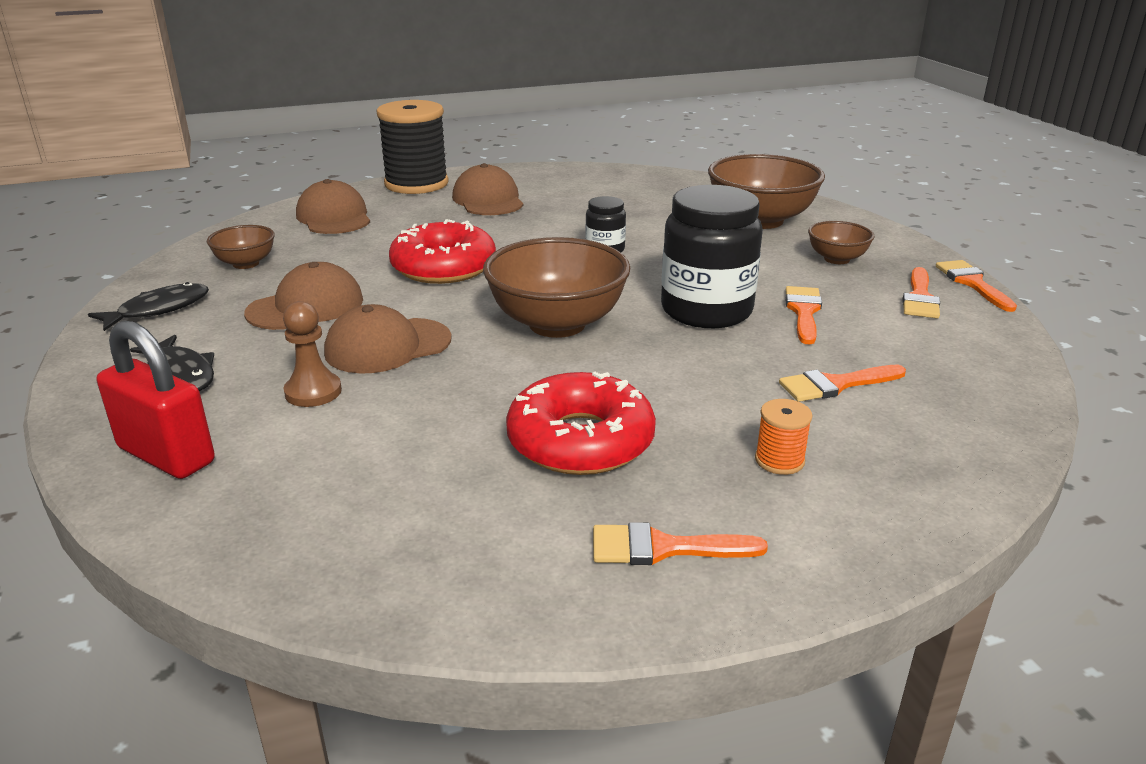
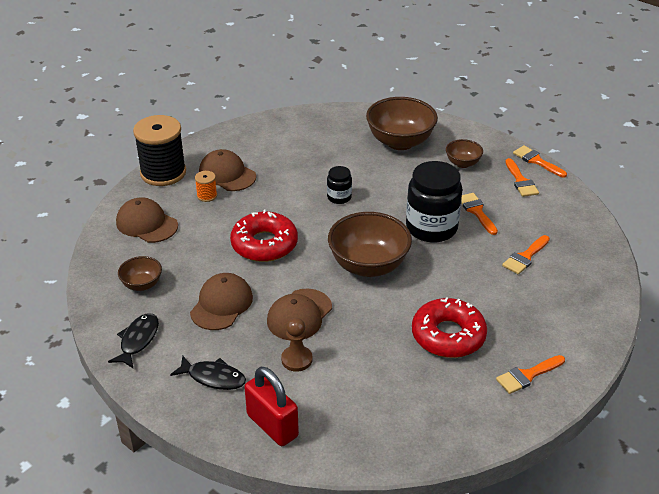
camera: 30 degrees left, 10 degrees up
red padlock [97,320,215,479] -> red padlock turned 45 degrees clockwise [244,367,299,446]
orange spool [755,399,813,475] -> orange spool moved to [195,171,217,202]

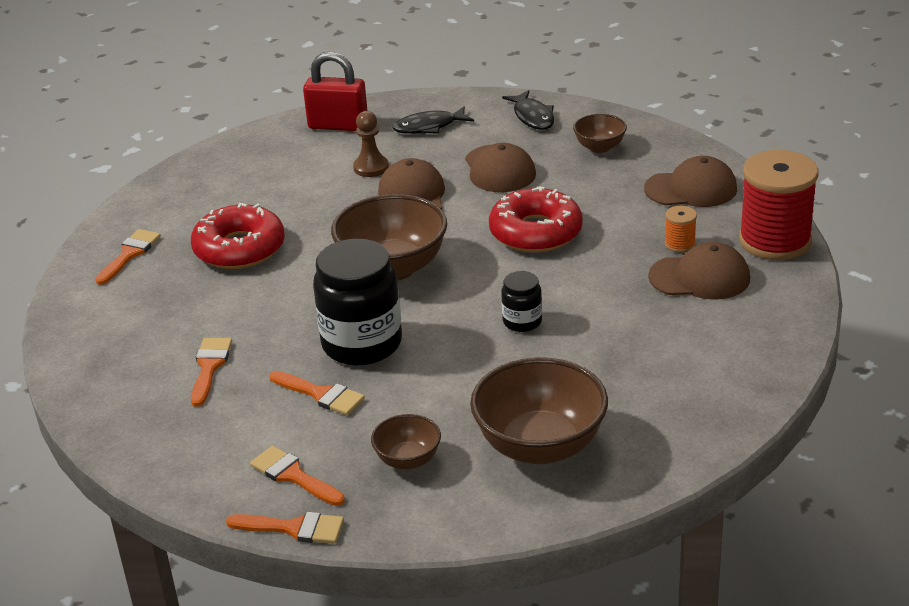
camera: 145 degrees right, 5 degrees down
black spool [133,115,186,186] -> red spool [739,150,819,260]

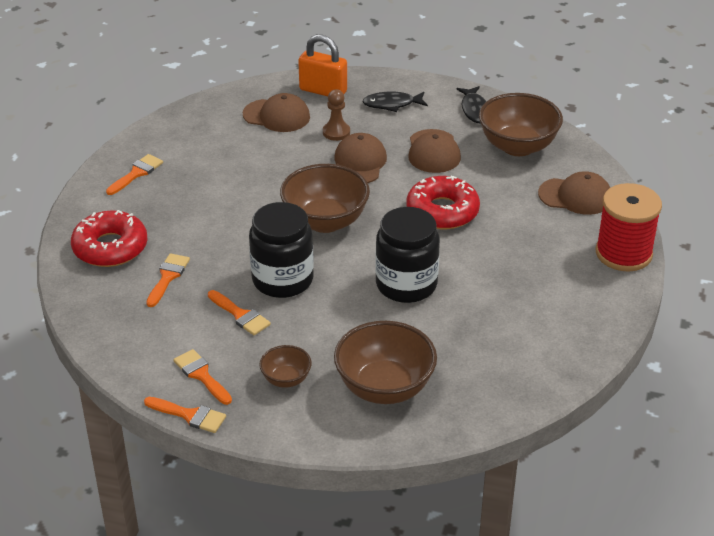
camera: 10 degrees right, 5 degrees up
red donut [191,203,285,269] -> red donut moved to [71,210,148,267]
red padlock [303,51,368,131] -> orange padlock [298,34,347,96]
black jar [501,271,542,332] -> black jar [375,207,440,303], size x2.04
brown bowl [573,114,627,153] -> brown bowl [479,93,563,156], size x1.94
brown cap [648,242,750,300] -> brown cap moved to [243,93,310,132]
orange spool [665,206,697,253] -> none

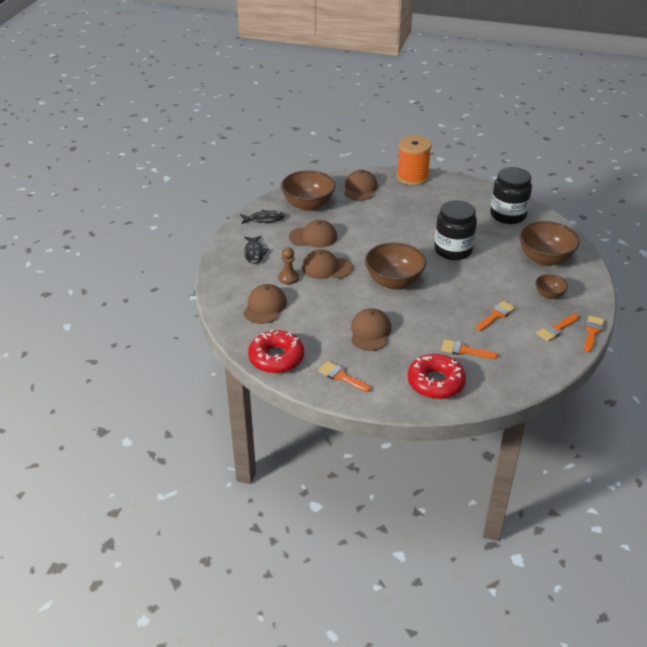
camera: 90 degrees left, 0 degrees up
black jar [249,202,314,298] -> black jar moved to [490,167,532,224]
orange padlock [298,34,347,96] -> none
red donut [406,176,480,229] -> red donut moved to [248,330,304,373]
red spool [596,183,662,272] -> orange spool [397,135,432,186]
none -> brown cap [351,308,391,351]

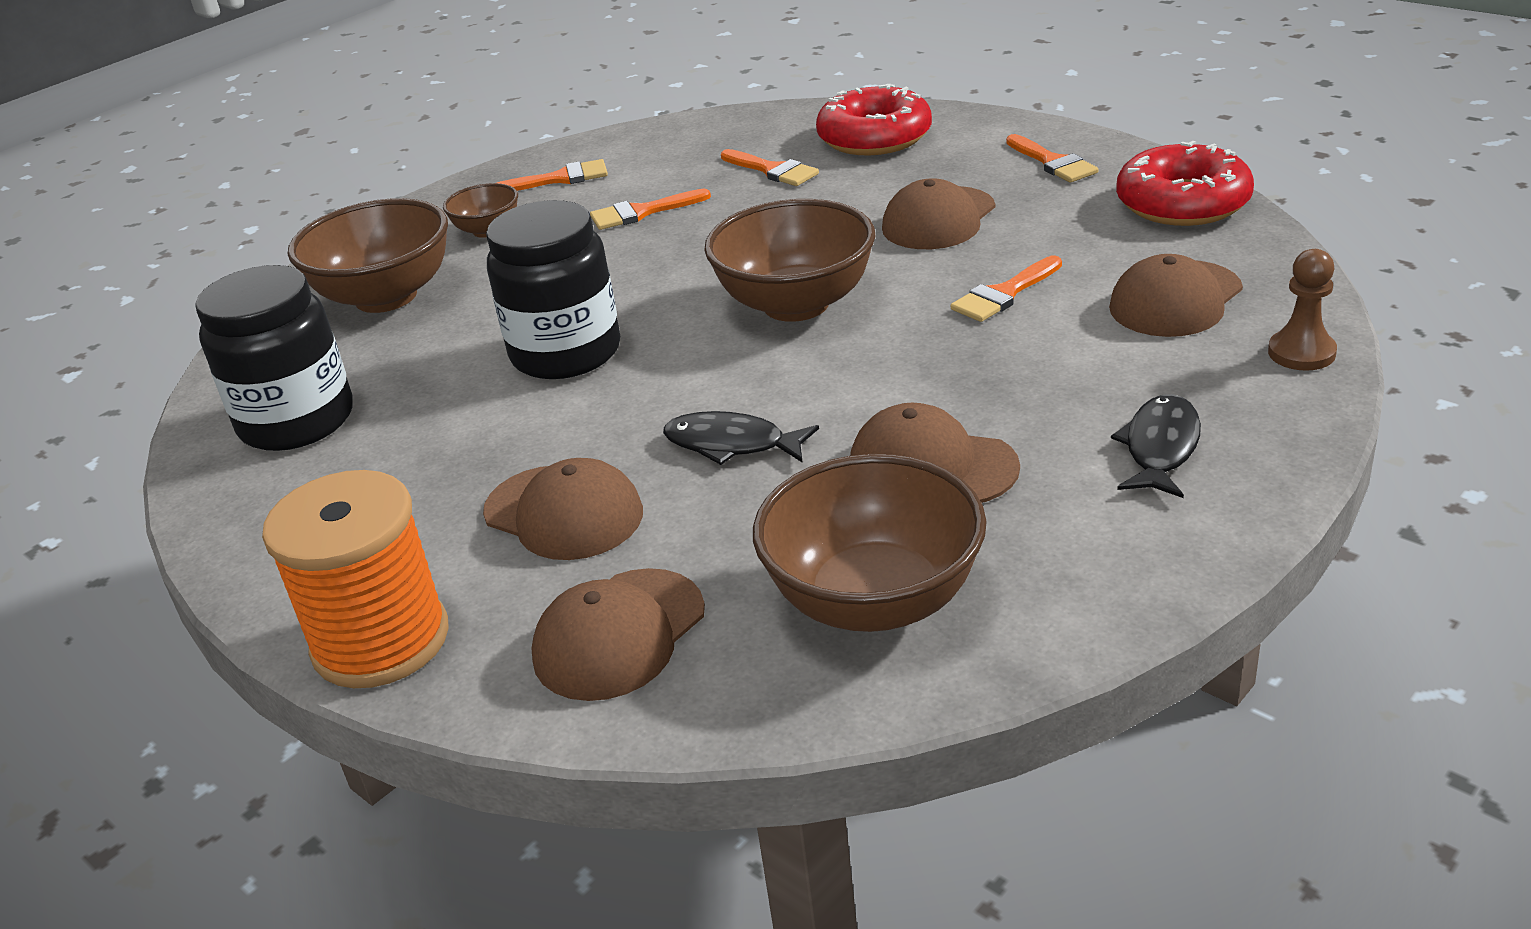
camera: 150 degrees left, 5 degrees down
black fish [240,210,285,224] -> black fish moved to [663,411,819,465]
brown pawn [278,247,299,285] -> brown pawn moved to [1268,249,1337,371]
brown cap [302,250,352,279] -> brown cap moved to [483,458,643,560]
orange brush [584,316,604,353] -> orange brush moved to [951,255,1062,322]

